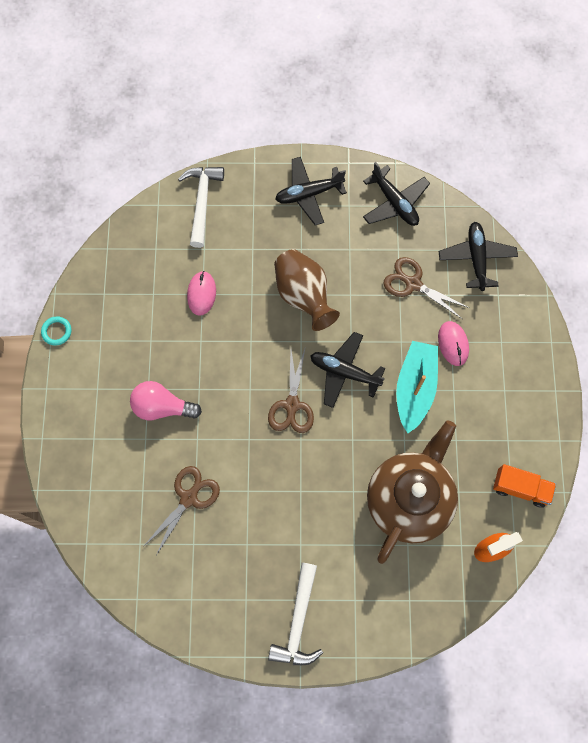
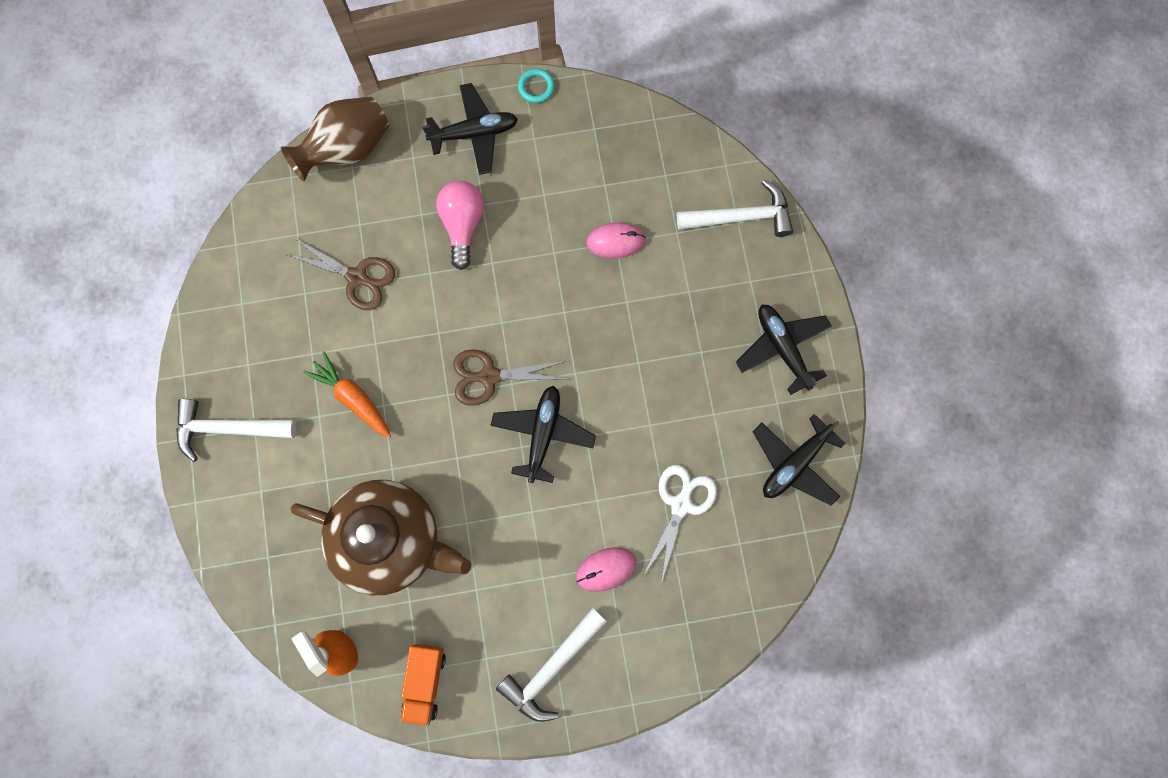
camera: 80 degrees right, 5 degrees up
brown vase [274,249,340,331] -> brown vase moved to [281,96,389,182]
brown scissors [383,257,469,319] -> white scissors [643,465,717,584]
turquoise boat [396,341,438,433] -> none
black plane [439,222,518,291] -> black plane moved to [422,83,518,175]
none -> orange carrot [303,351,391,438]
none -> white hammer [496,608,607,722]

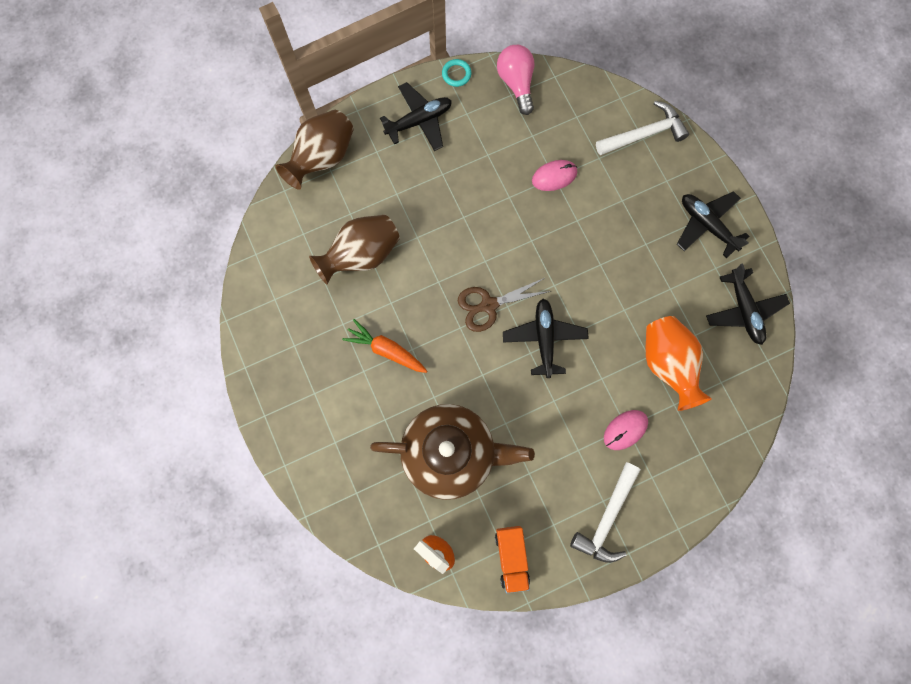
camera: 15 degrees left, 0 degrees up
white hammer [176,399,297,462] -> none
brown scissors [285,238,395,310] -> brown vase [309,215,400,285]
pink light bulb [436,181,484,270] -> pink light bulb moved to [497,45,534,115]
white scissors [643,465,717,584] -> orange vase [646,316,712,411]
black plane [752,414,845,506] -> black plane turned 45 degrees counterclockwise [706,263,790,345]

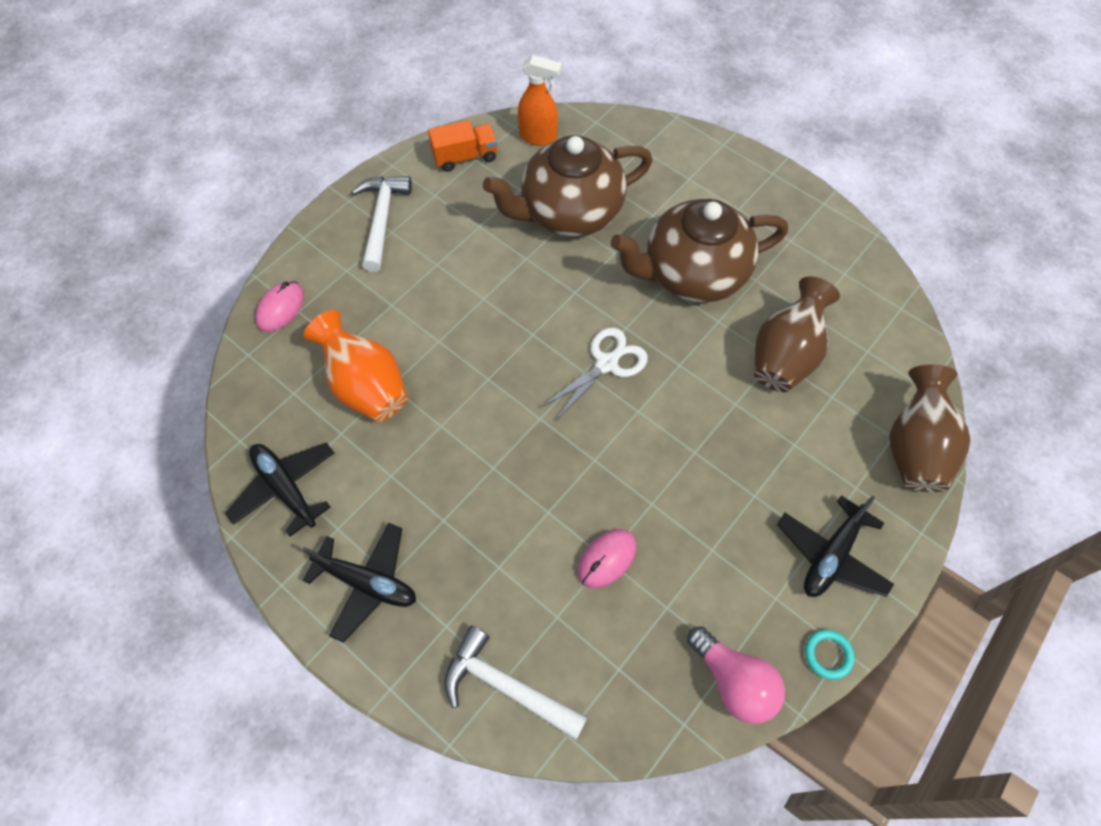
camera: 155 degrees right, 15 degrees down
orange carrot [342,319,427,373] -> brown teapot [611,199,788,303]
brown scissors [458,278,551,332] -> white scissors [541,328,648,422]
orange truck [495,526,530,593] -> orange truck turned 105 degrees clockwise [428,120,497,172]
black plane [503,299,589,378] -> none
white hammer [596,101,689,155] -> white hammer turned 75 degrees clockwise [444,625,588,740]
pink mouse [604,410,648,450] -> pink mouse moved to [255,281,304,332]

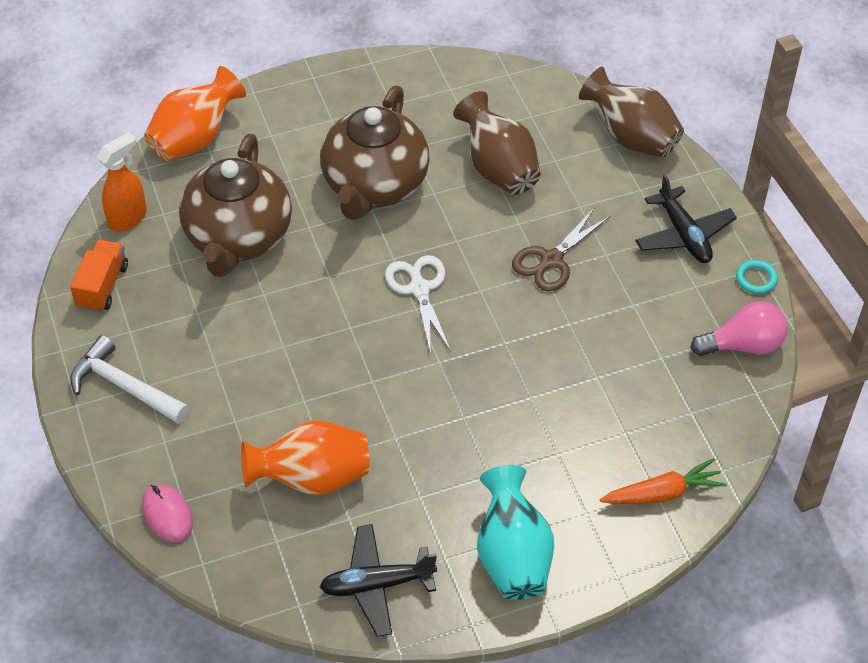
camera: 60 degrees left, 10 degrees down
black plane [302,523,416,643] -> turquoise vase [477,465,554,600]
white hammer [444,625,588,740] -> orange carrot [600,458,727,504]
pink mouse [577,529,637,588] -> none
none -> orange vase [144,66,246,161]
none -> brown scissors [512,207,610,291]

